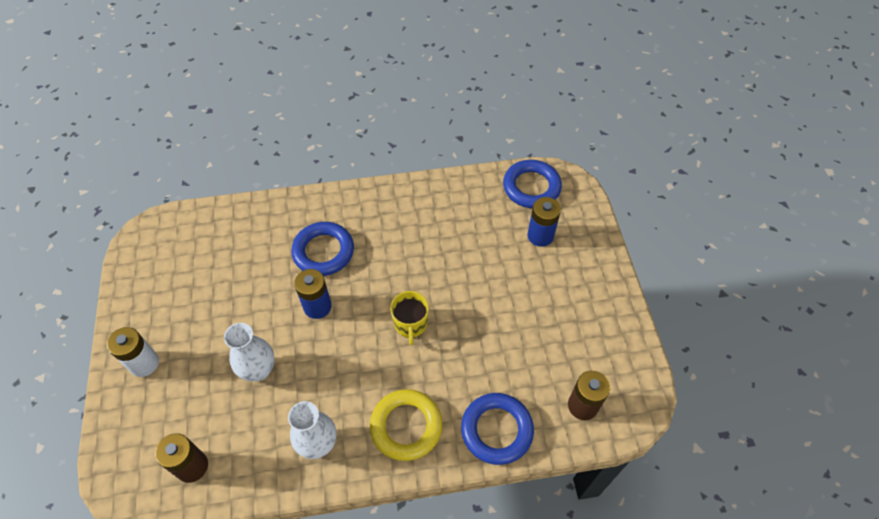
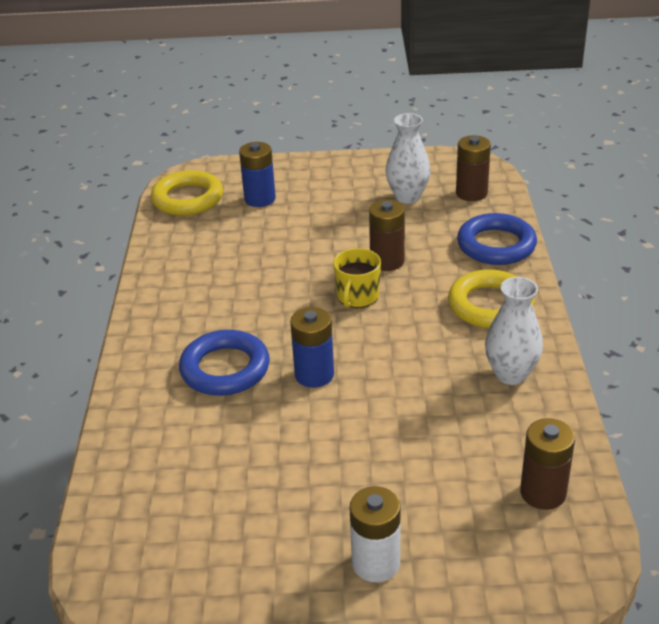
camera: 80 degrees left, 20 degrees down
white vase [224,323,275,381] -> white vase moved to [386,113,431,204]
yellow mug [390,291,429,345] -> yellow mug turned 105 degrees clockwise [333,248,381,308]
blue ring [503,160,562,208] -> yellow ring [151,170,223,216]
none -> brown battery [369,200,405,271]

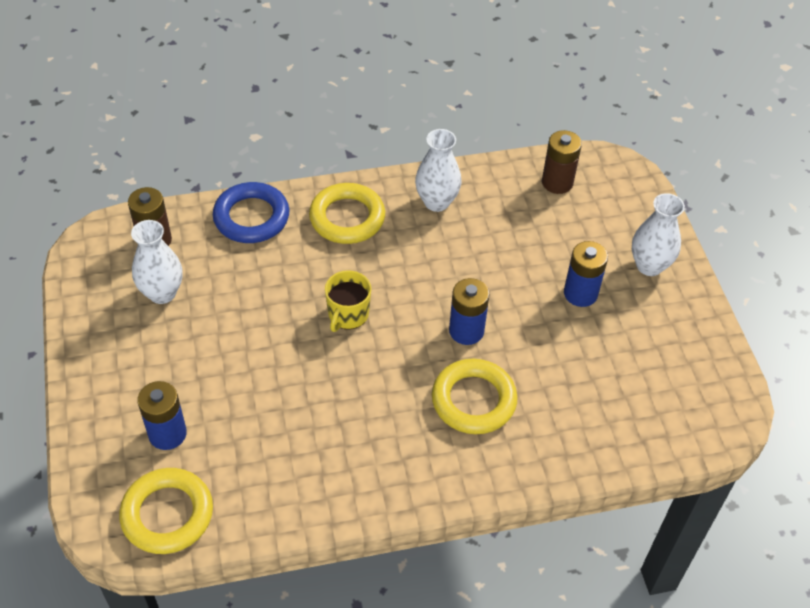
camera: 105 degrees left, 15 degrees up
blue ring [179,330,270,396] -> yellow ring [432,359,518,434]
yellow mug [333,248,381,308] -> yellow mug turned 105 degrees clockwise [325,270,371,332]
white battery [350,486,400,582] -> white vase [632,193,685,276]
brown battery [369,200,405,271] -> none
none -> blue battery [564,241,608,307]

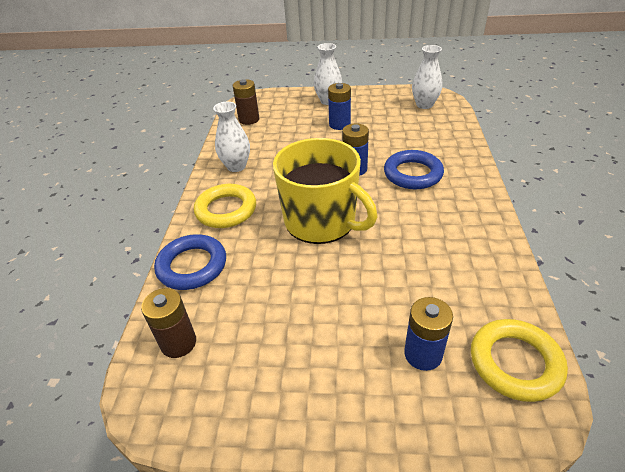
camera: 70 degrees left, 10 degrees down
white vase [131,220,183,304] -> white vase moved to [412,45,443,109]
yellow mug [325,270,371,332] -> yellow mug [273,138,378,244], size x2.17
yellow ring [432,359,518,434] -> blue ring [384,150,444,189]

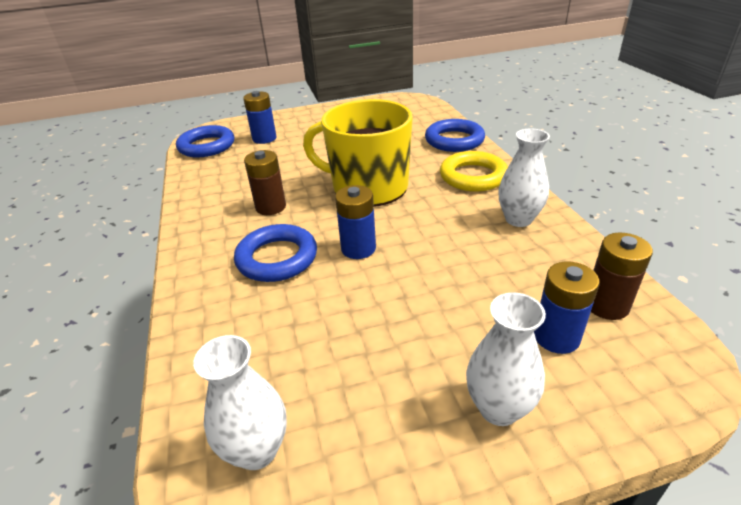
camera: 160 degrees right, 5 degrees down
brown battery [141,288,196,358] -> brown battery moved to [244,150,286,215]
blue battery [328,83,351,130] -> blue battery moved to [534,261,600,354]
yellow ring [471,319,568,402] -> blue ring [176,125,234,158]

